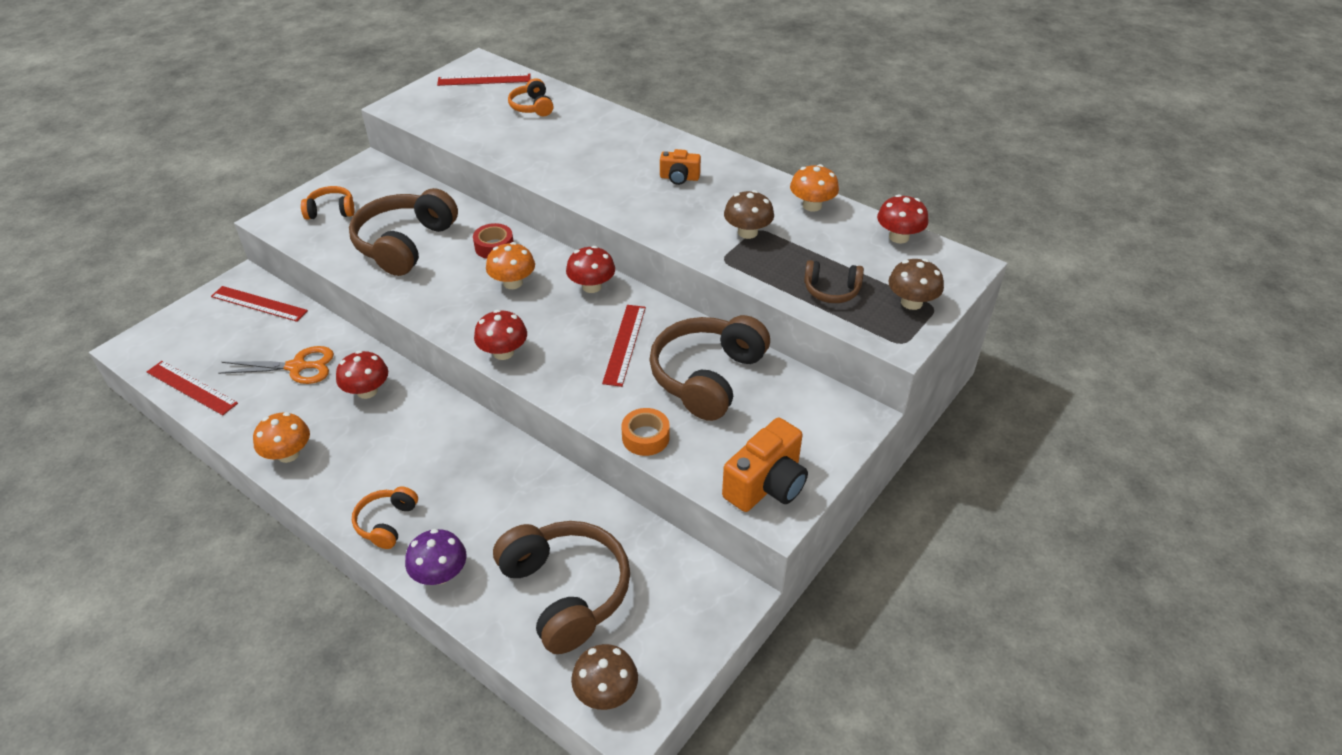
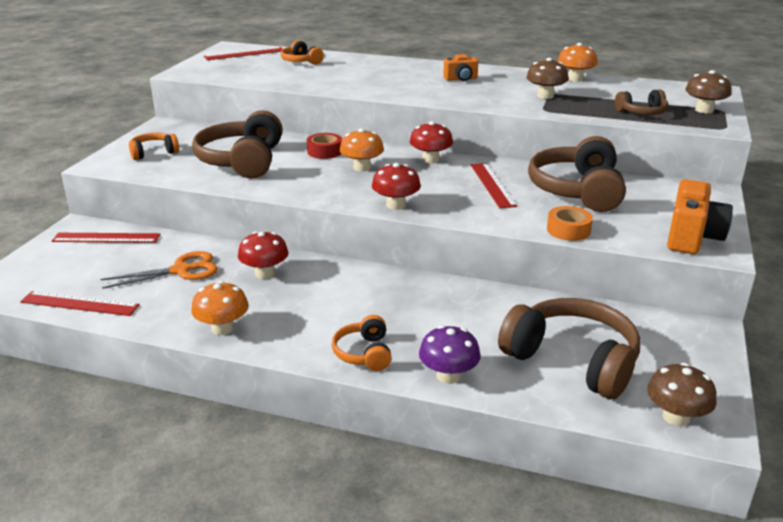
camera: 20 degrees left, 15 degrees down
red mushroom [877,194,928,243] -> none

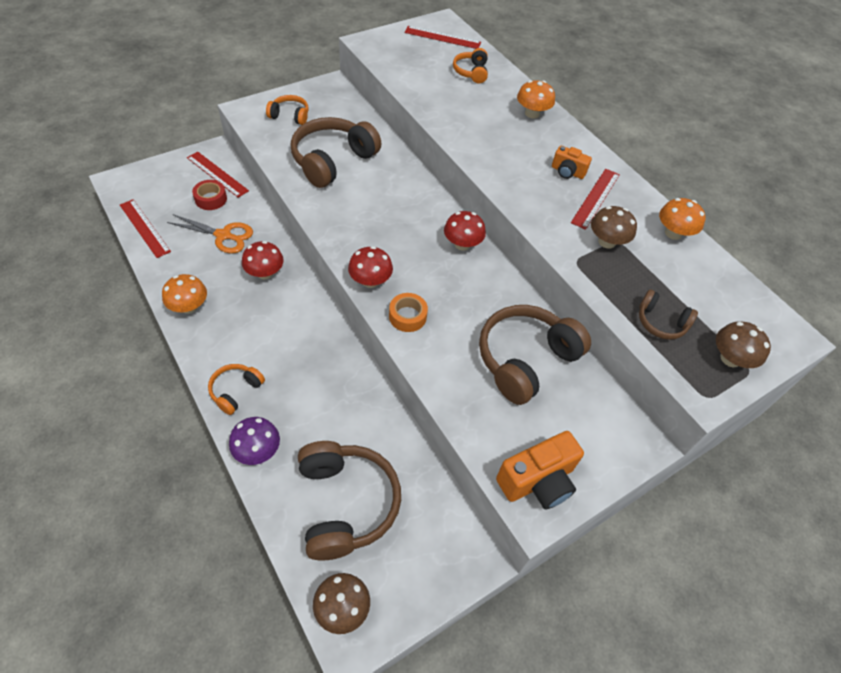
camera: 35 degrees right, 25 degrees up
red tape [307,133,342,159] -> red tape moved to [192,180,227,210]
orange mushroom [340,128,384,172] -> orange mushroom moved to [517,80,555,119]
red ruler [471,163,517,208] -> red ruler moved to [571,169,620,230]
orange tape [547,206,593,241] -> orange tape moved to [389,293,428,332]

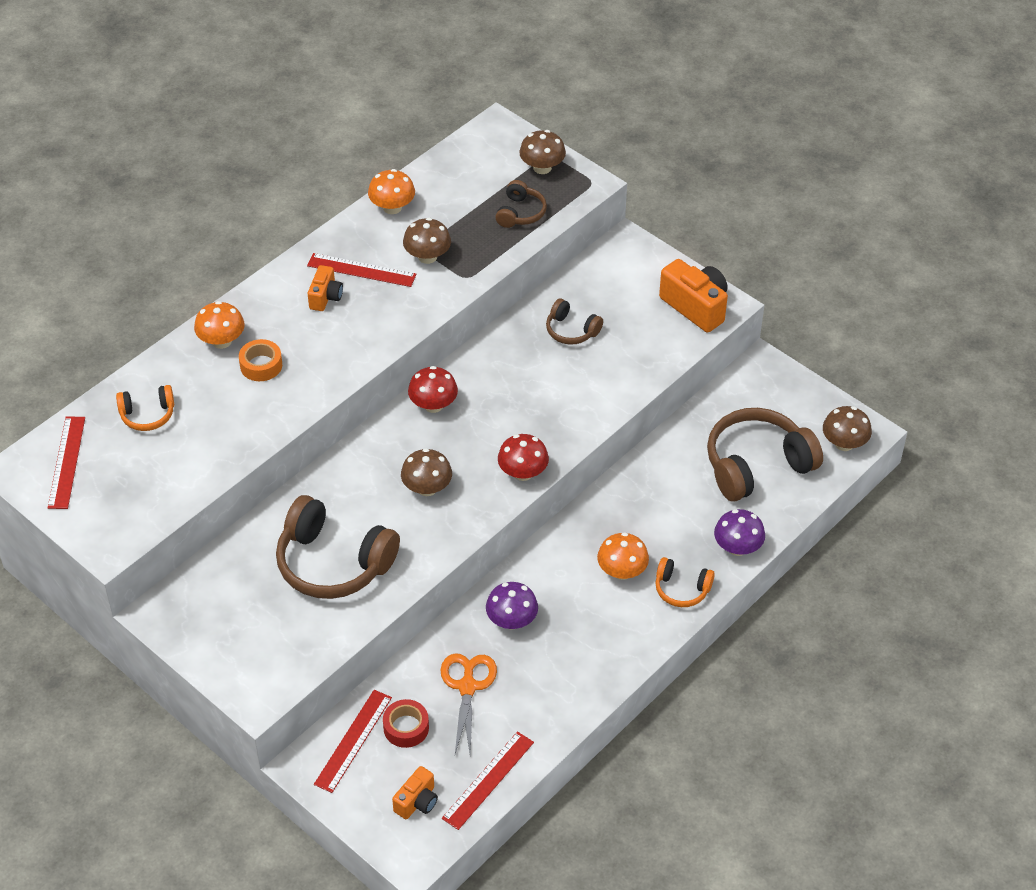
camera: 100 degrees left, 5 degrees down
orange mushroom [162,274,207,314] -> orange mushroom moved to [597,532,649,580]
red mushroom [242,241,284,279] -> purple mushroom [486,582,538,629]
orange headphones [266,95,309,125] -> none
orange tape [389,293,428,332] -> orange tape moved to [239,339,282,381]
brown headphones [479,305,591,405] -> brown headphones [546,298,603,345], size x0.51
none -> orange camera [392,766,438,819]
none -> brown mushroom [401,448,452,496]

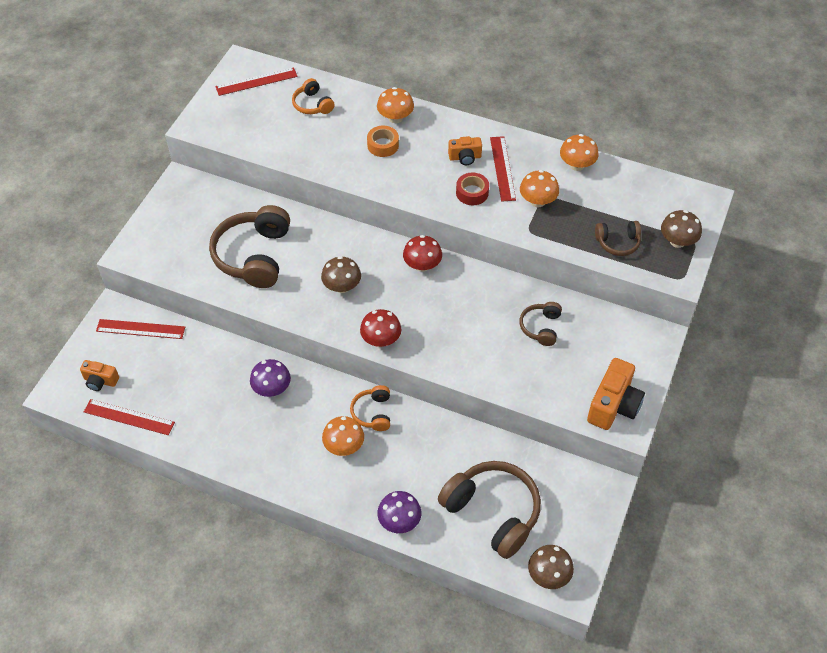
camera: 70 degrees right, 5 degrees up
red tape [383,699,429,748] -> red tape moved to [456,173,489,205]
brown mushroom [403,217,451,264] -> orange mushroom [520,170,559,207]
orange scissors [441,653,497,754] -> none
orange headphones [655,557,715,607] -> orange headphones moved to [350,385,390,431]

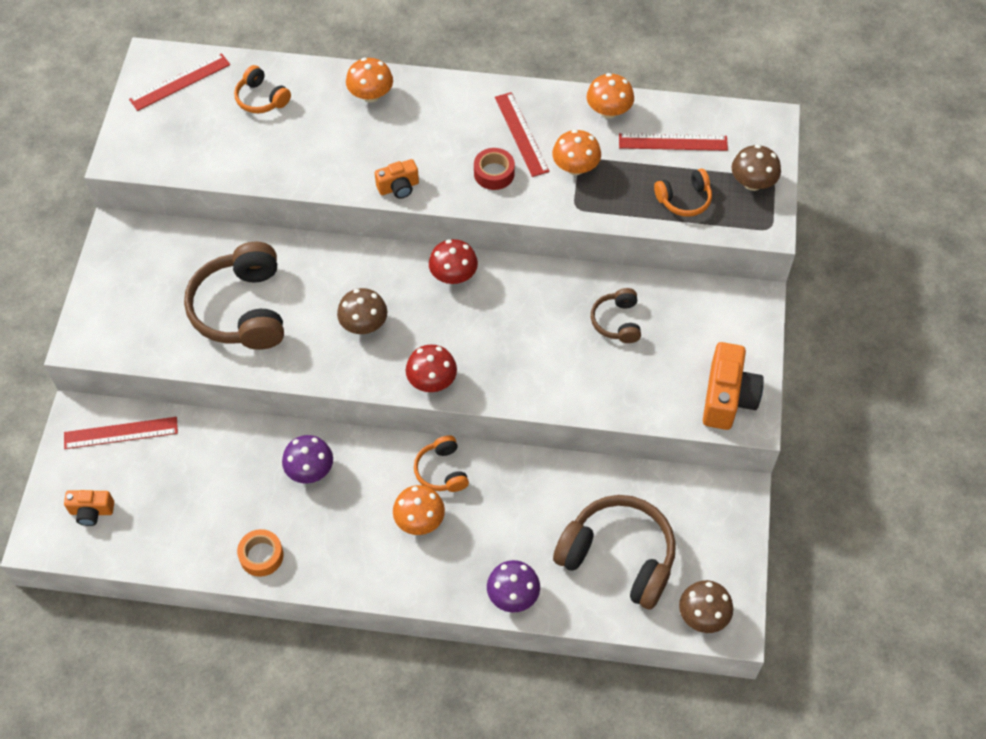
camera: 15 degrees left, 5 degrees up
red ruler [84,399,175,435] -> red ruler moved to [619,133,728,151]
orange tape [367,126,399,157] -> orange tape moved to [237,529,284,577]
orange camera [448,136,482,165] -> orange camera moved to [375,159,419,199]
brown headphones [595,221,641,256] -> orange headphones [654,169,712,217]

